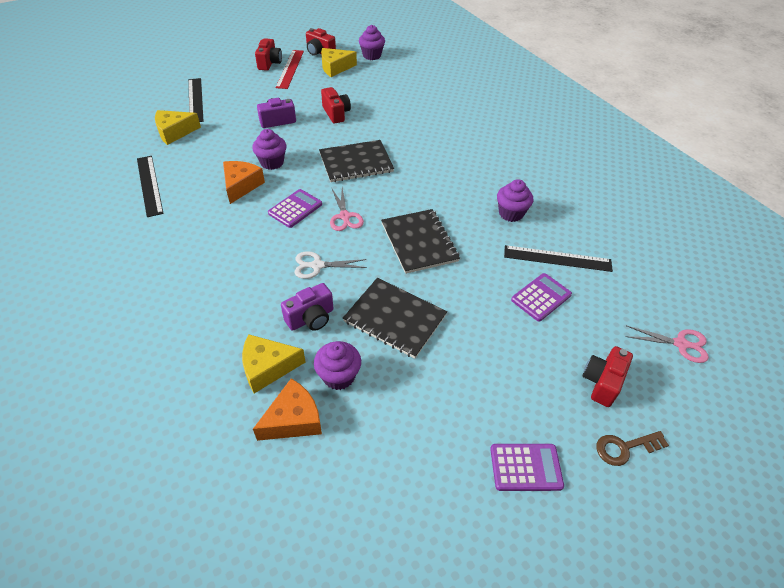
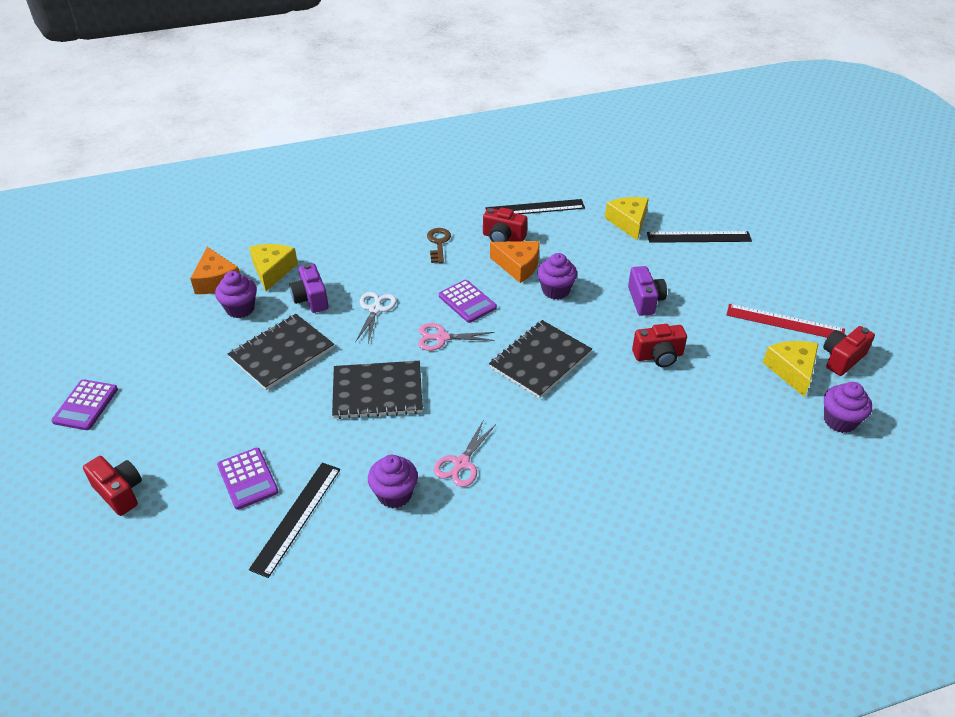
camera: 105 degrees right, 5 degrees down
red camera [255,38,282,71] -> red camera moved to [483,207,527,242]
black notebook [319,140,394,182] -> black notebook turned 45 degrees clockwise [489,320,592,398]
brown key [596,431,669,466] -> brown key moved to [427,228,451,263]
pink scissors [626,326,709,363] -> pink scissors moved to [434,421,495,487]

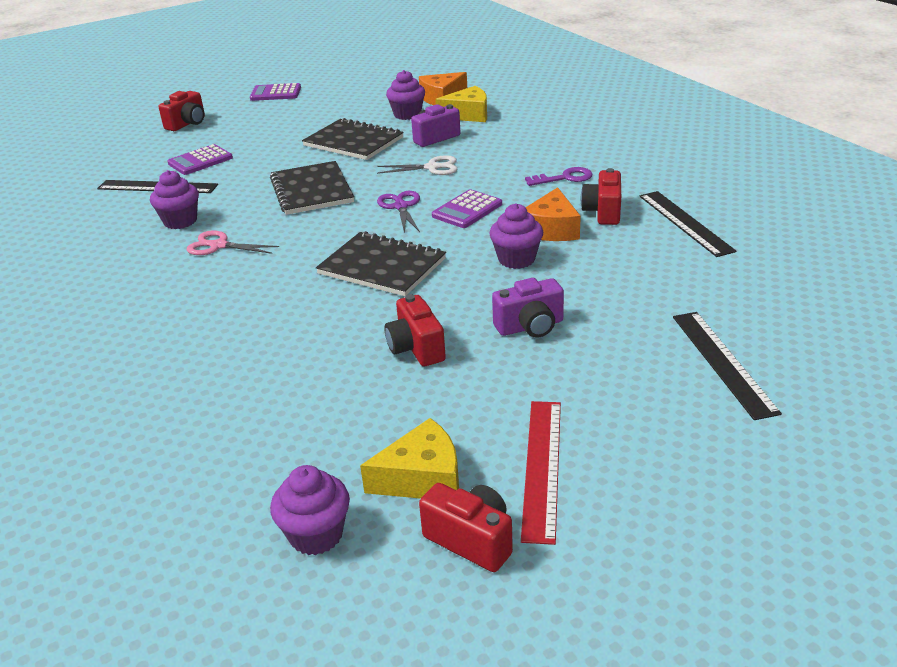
camera: 80 degrees right, 10 degrees down
pink scissors [418,323,495,351] -> purple scissors [377,191,420,234]
brown key [427,228,451,263] -> purple key [525,167,592,186]
yellow cheese [605,197,649,240] -> none

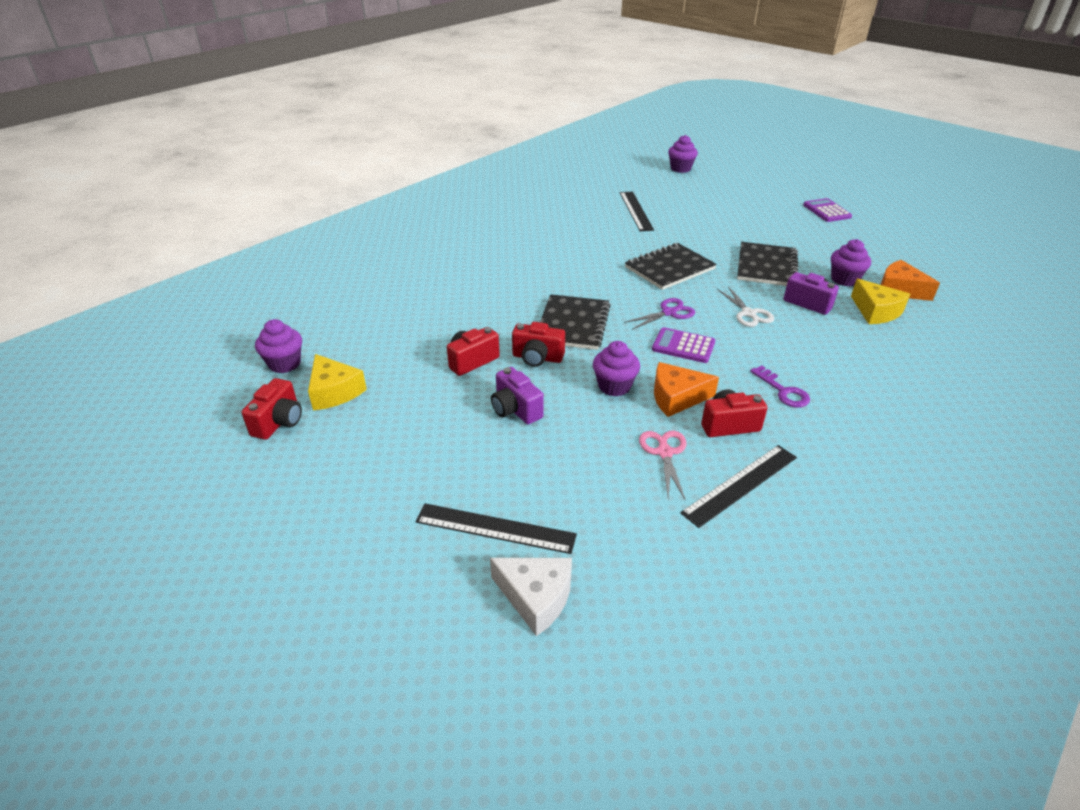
camera: 70 degrees right, 5 degrees up
purple cupcake [150,170,199,229] -> purple cupcake moved to [668,135,698,173]
red camera [158,91,205,131] -> red camera moved to [512,322,565,367]
purple calculator [168,144,233,175] -> none
pink scissors [187,230,279,255] -> pink scissors moved to [639,431,687,499]
red ruler [521,401,561,545] -> none
black ruler [673,312,782,420] -> black ruler turned 45 degrees clockwise [415,504,577,554]
none -> white cheese [490,558,572,636]

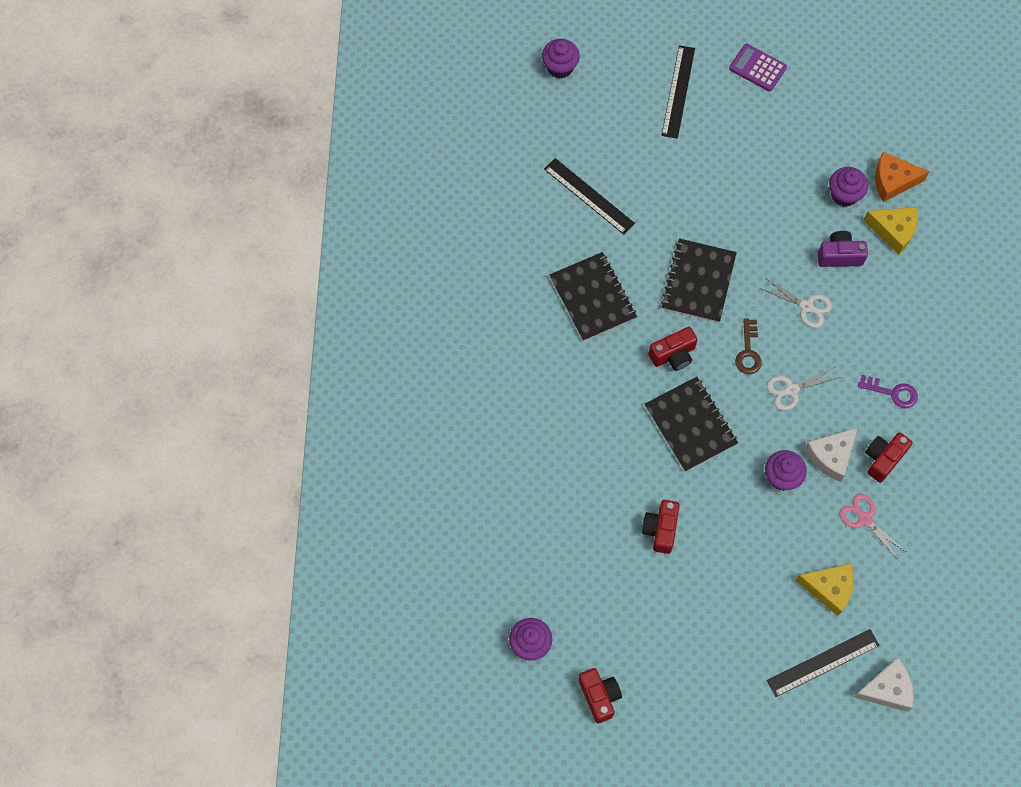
camera: 40 degrees left, 30 degrees up
yellow cheese [308,354,367,410] -> yellow cheese moved to [796,563,854,616]
purple camera [491,367,544,424] -> none
red camera [512,322,565,367] -> red camera moved to [648,327,698,371]
purple scissors [624,298,695,330] -> brown key [735,319,762,374]
purple calculator [652,327,715,363] -> white scissors [767,367,840,411]
orange cheese [654,362,719,417] -> white cheese [804,428,858,482]
black ruler [680,445,797,528] -> black ruler moved to [661,45,695,139]
black notebook [737,242,798,286] -> black notebook moved to [550,252,637,341]

